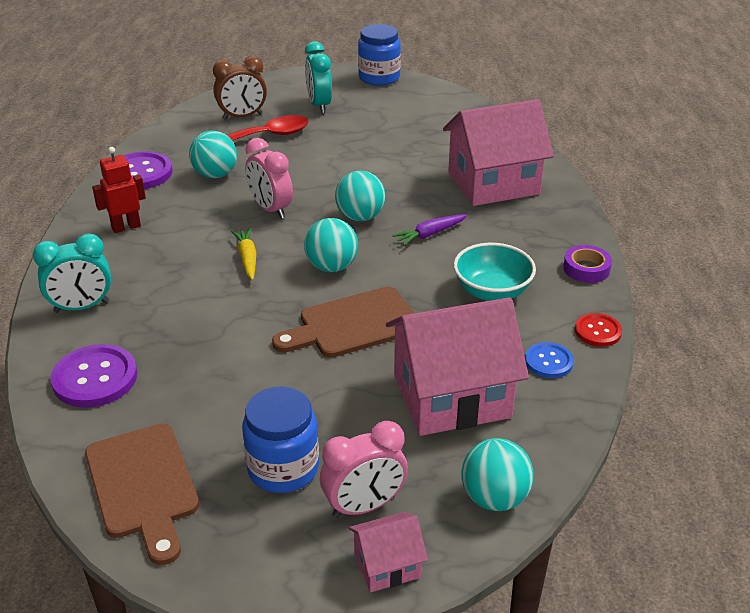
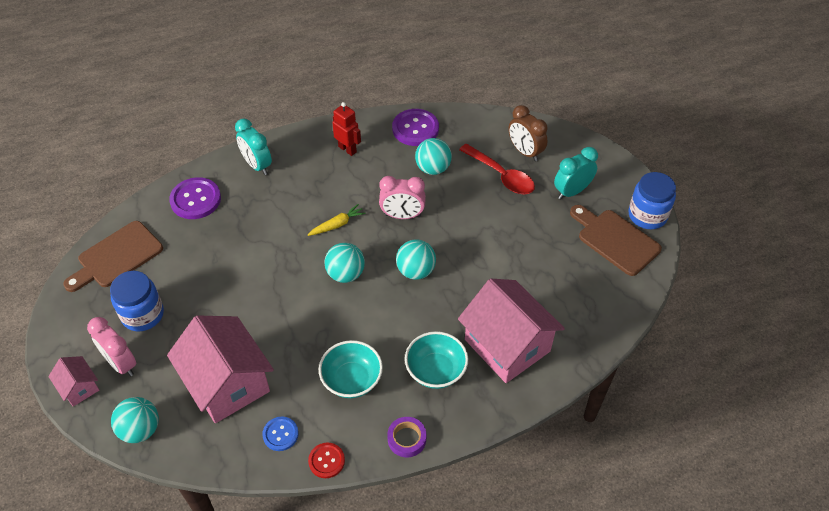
camera: 70 degrees right, 15 degrees up
pink clock [245,138,293,219] -> pink clock turned 120 degrees counterclockwise [379,176,426,219]
brown cutting board [272,286,414,358] -> brown cutting board moved to [570,205,662,276]
purple carrot [392,214,467,246] -> none
none -> turquoise bowl [405,331,468,389]

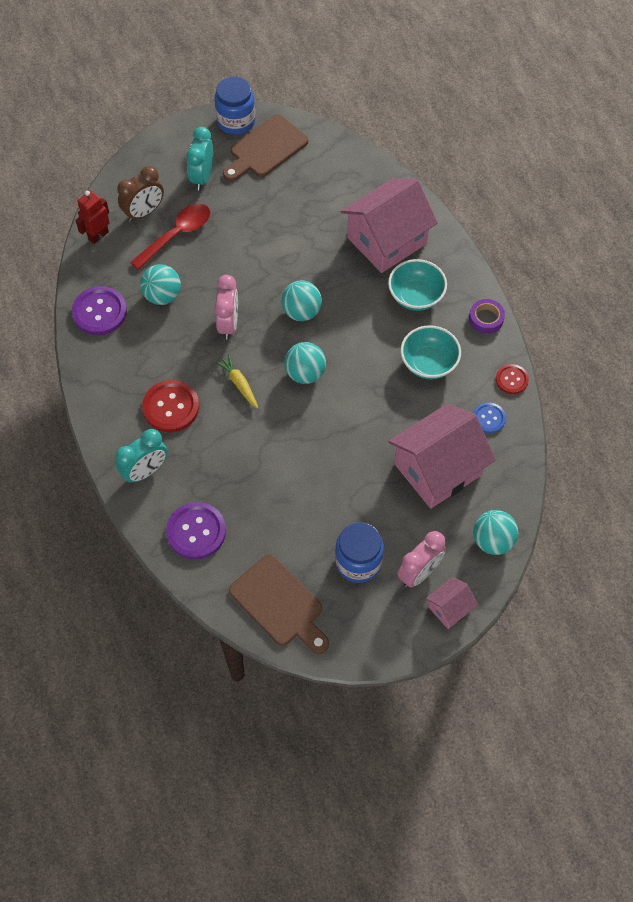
camera: 90 degrees left, 10 degrees up
red robot [332,102,361,156] -> red robot moved to [75,191,110,244]
turquoise clock [554,147,598,199] -> turquoise clock turned 45 degrees clockwise [186,127,213,191]
none -> red button [142,380,199,432]

